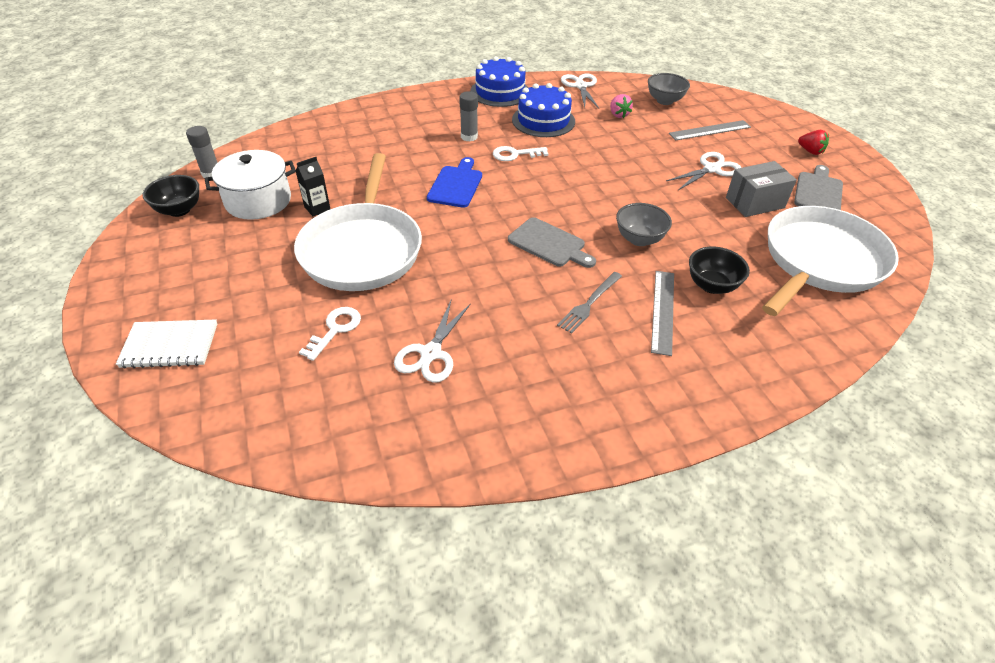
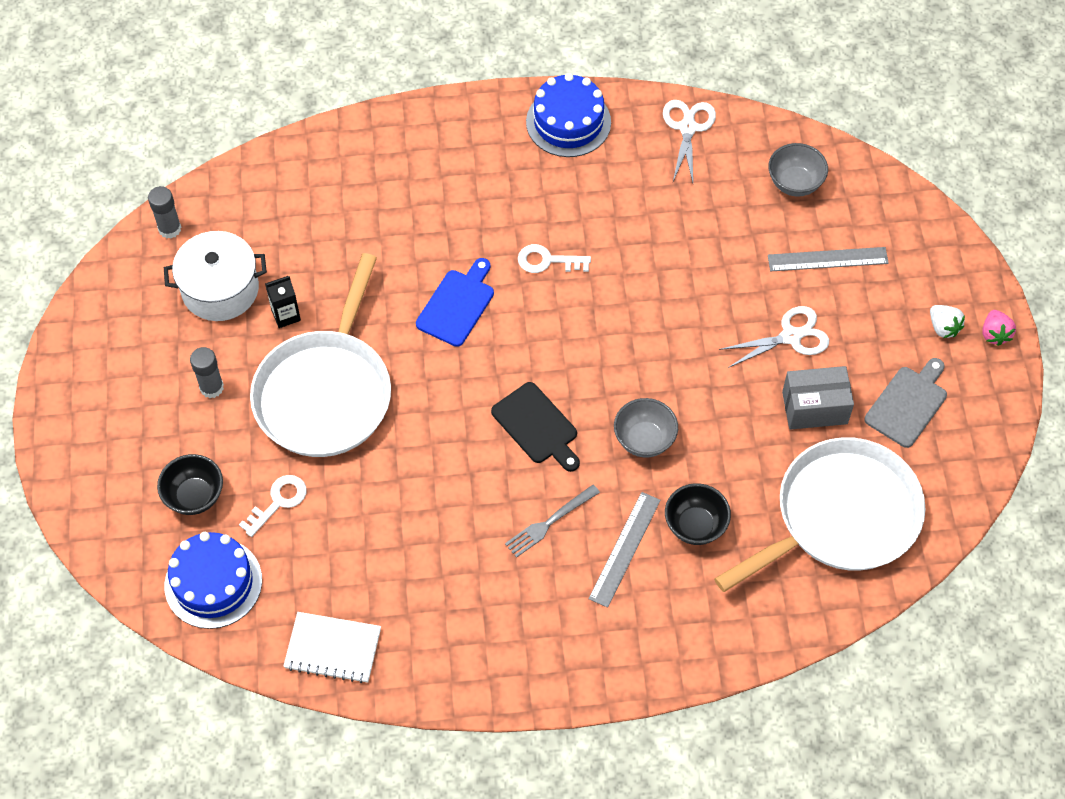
camera: 15 degrees right, 15 degrees up
white notebook [116,320,217,369] -> white notebook moved to [283,612,381,683]
black bowl [142,175,199,217] -> black bowl moved to [157,454,223,515]
white scissors [394,301,471,383] -> none
grey glue stick [459,91,478,141] -> grey glue stick moved to [190,347,224,398]
grey cutting board [508,217,596,268] -> black cutting board [491,382,580,472]
blue cake [512,83,575,137] -> blue cake moved to [165,532,262,629]
pink strawberry [610,94,633,118] -> pink strawberry moved to [983,310,1016,346]
red strawberry [798,130,829,155] -> white strawberry [930,305,965,338]

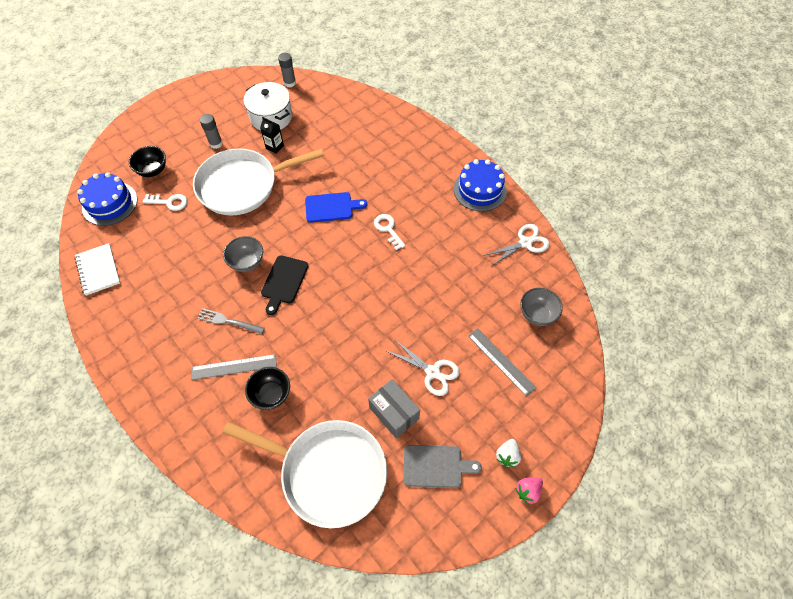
camera: 55 degrees right, 0 degrees up
grey bowl [614,398,678,457] -> grey bowl moved to [223,236,263,272]

